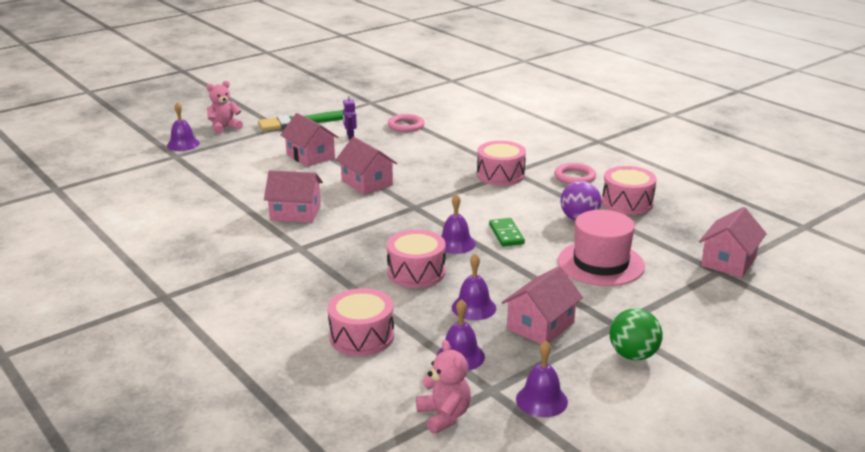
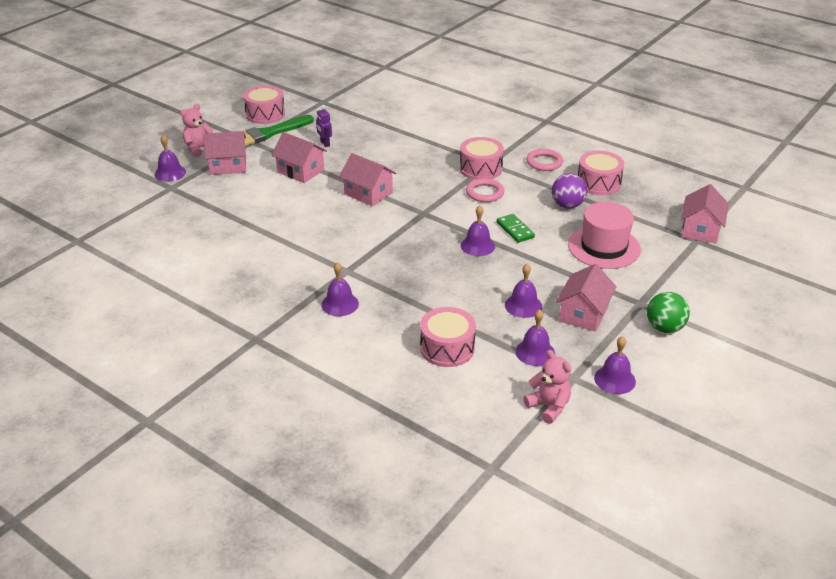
camera: 15 degrees left, 10 degrees up
pink house [264,170,323,223] -> pink house moved to [203,131,246,175]
pink drum [387,230,446,288] -> pink drum moved to [243,85,285,124]
pink ring [388,114,425,132] -> pink ring moved to [466,178,504,202]
none -> purple bell [321,262,359,316]

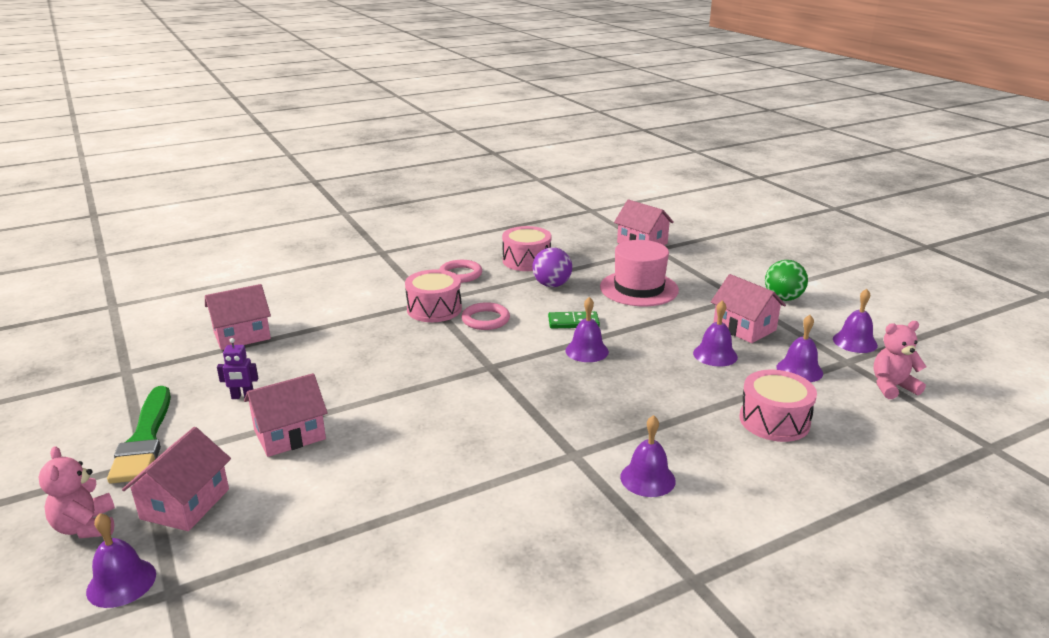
camera: 65 degrees left, 10 degrees down
pink drum [243,85,285,124] -> none
pink house [339,153,396,206] -> pink house moved to [205,284,271,350]

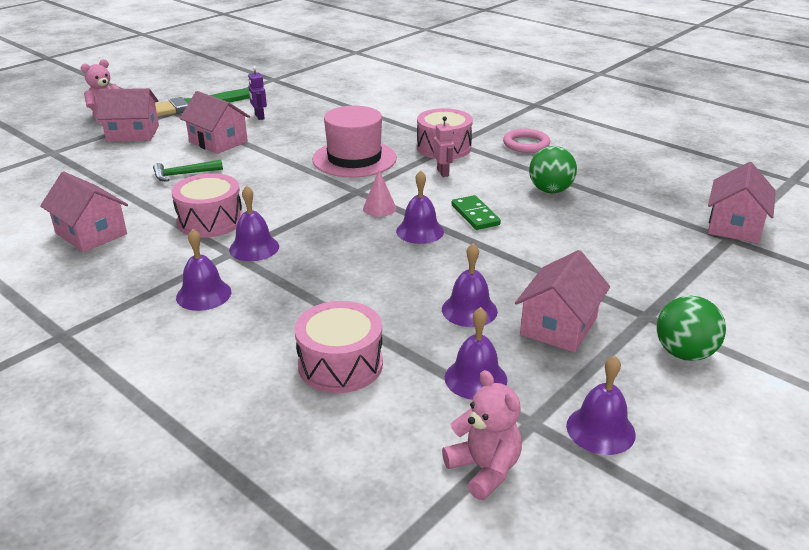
camera: 70 degrees right, 5 degrees up
purple bell [86,513,156,608] -> purple bell moved to [229,186,279,261]
pink house [205,284,271,350] -> pink house moved to [40,172,128,252]
pink ring [461,302,510,330] -> pink robot [434,116,454,177]
pink drum [502,226,552,271] -> pink drum moved to [171,173,243,238]
purple ball [532,247,572,287] -> green ball [529,146,577,193]
pink hat [600,240,679,306] -> pink hat moved to [312,105,397,177]
none -> green hammer [153,160,223,181]
none -> pink cone [363,170,396,217]

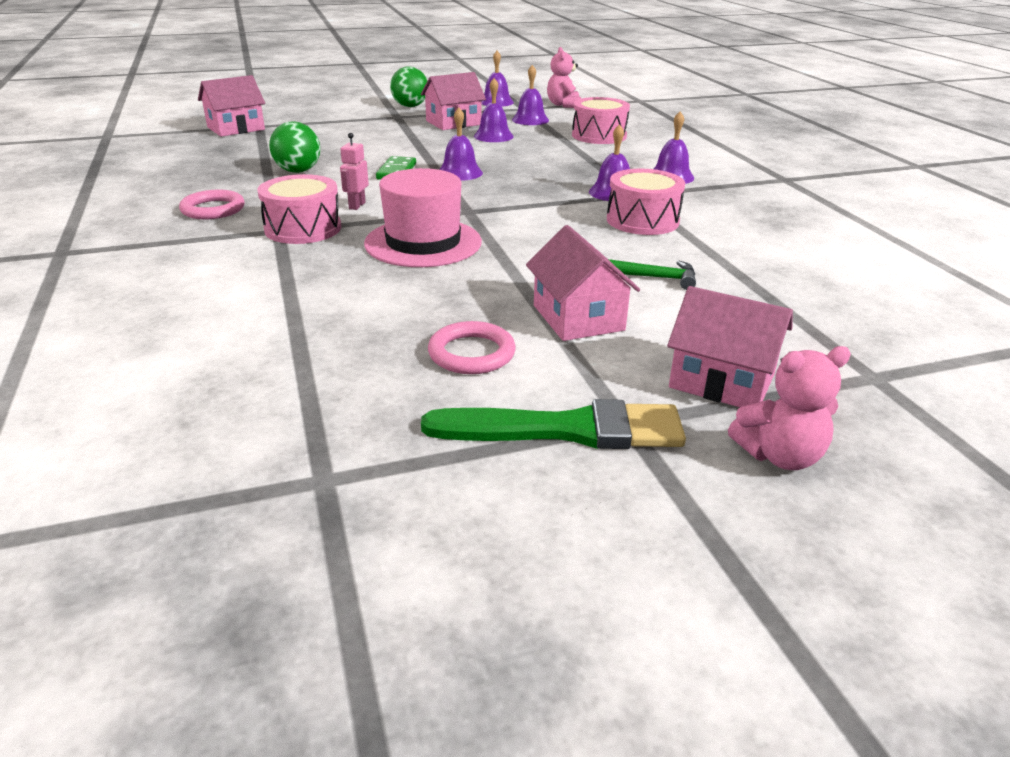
camera: 150 degrees left, 0 degrees up
pink house [40,172,128,252] -> none
purple robot [248,66,267,120] -> pink ring [428,321,516,374]
pink cone [363,170,396,217] -> none

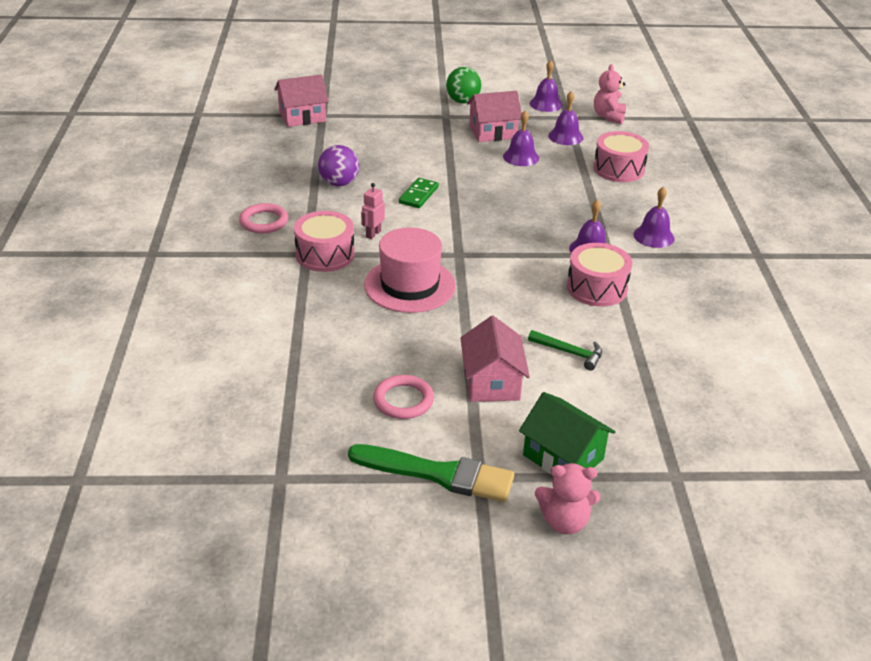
camera: 15 degrees right, 5 degrees up
green ball [269,121,320,173] -> purple ball [318,145,359,186]
purple bell [439,107,483,181] -> none
pink house [667,286,793,407] -> green house [519,392,615,474]

